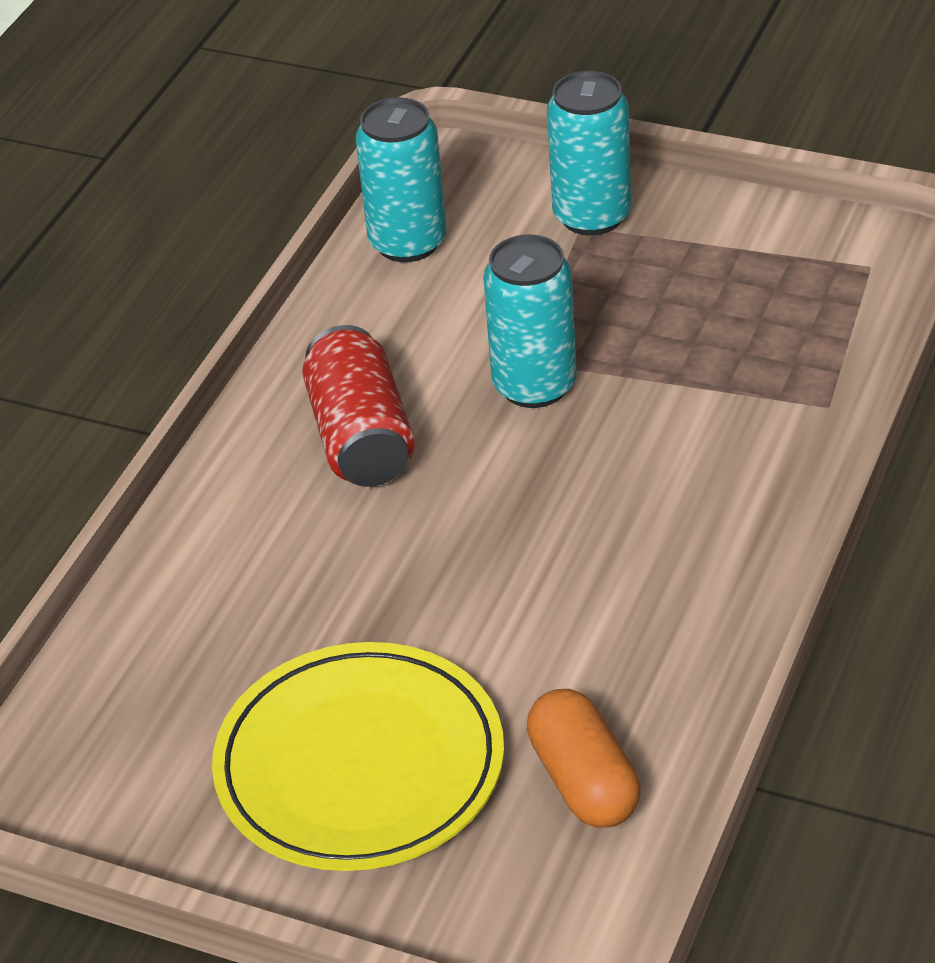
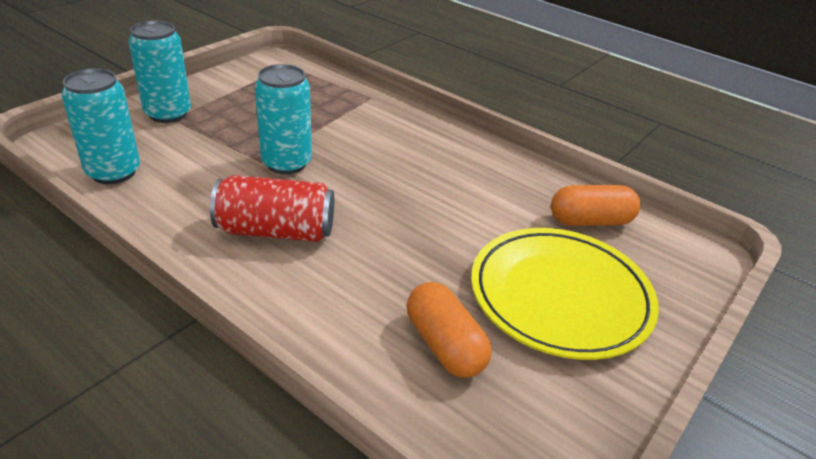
camera: 80 degrees left, 5 degrees down
none -> orange capsule [407,282,492,378]

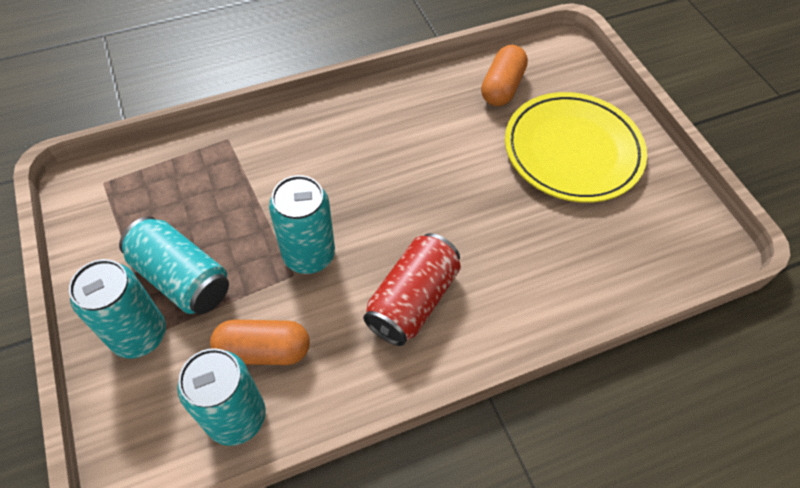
camera: 60 degrees left, 20 degrees up
orange capsule [407,282,492,378] -> orange capsule moved to [210,320,310,365]
none -> turquoise can [119,217,229,315]

